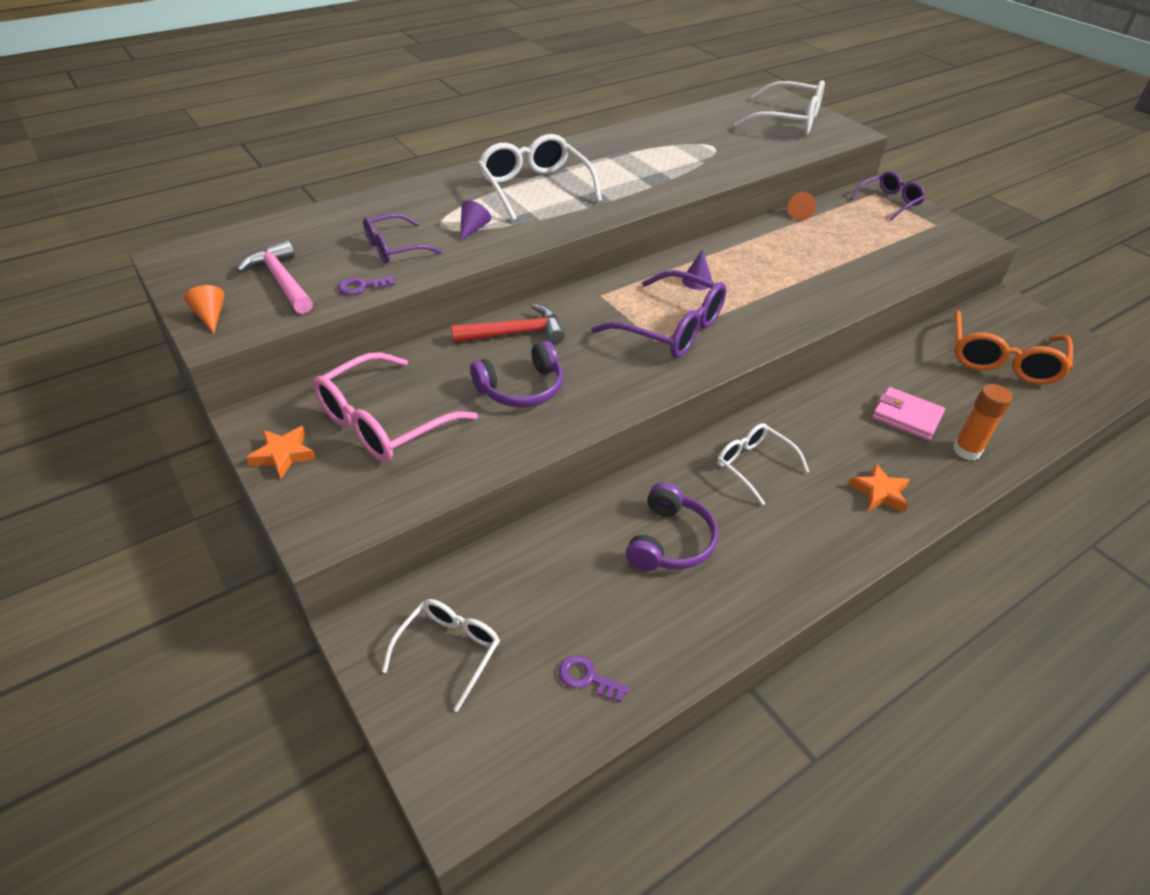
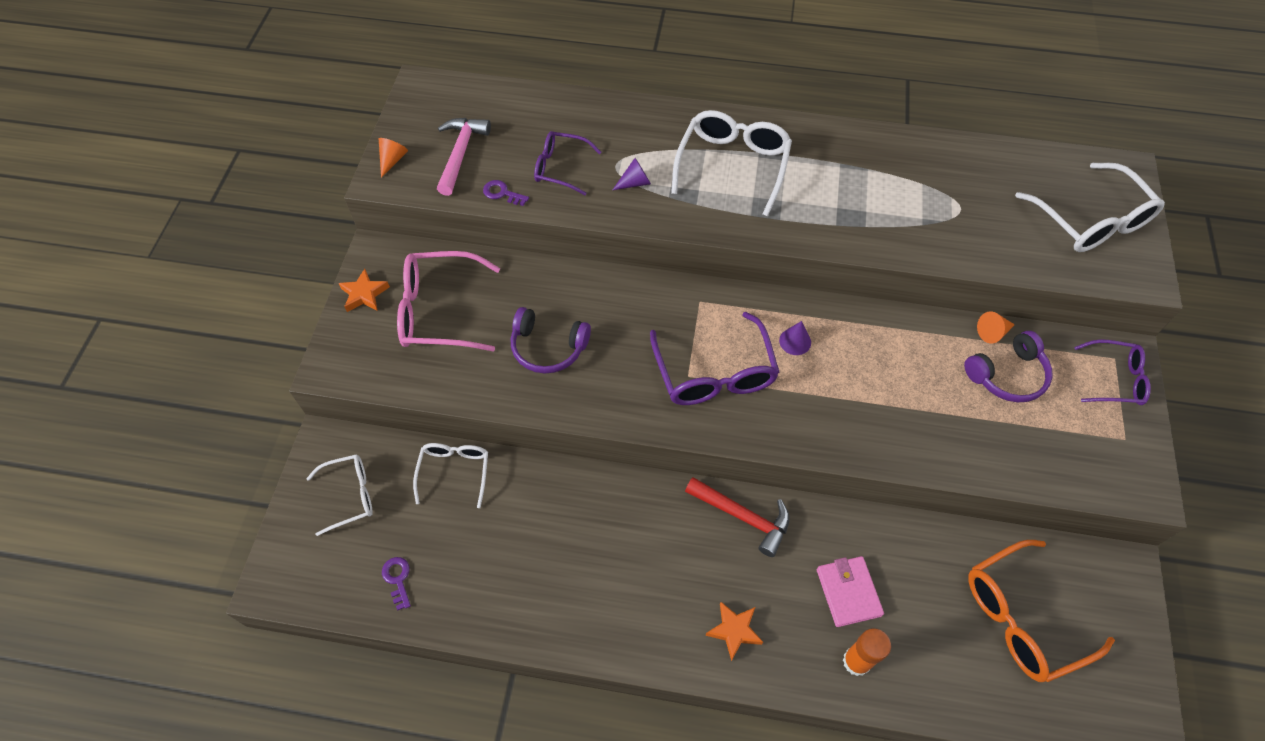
camera: 45 degrees right, 15 degrees up
red hammer [451,304,565,344] -> red hammer moved to [685,477,790,557]
purple headphones [626,482,718,571] -> purple headphones moved to [964,331,1053,402]
white glasses [717,423,809,505] -> white glasses moved to [413,443,488,508]

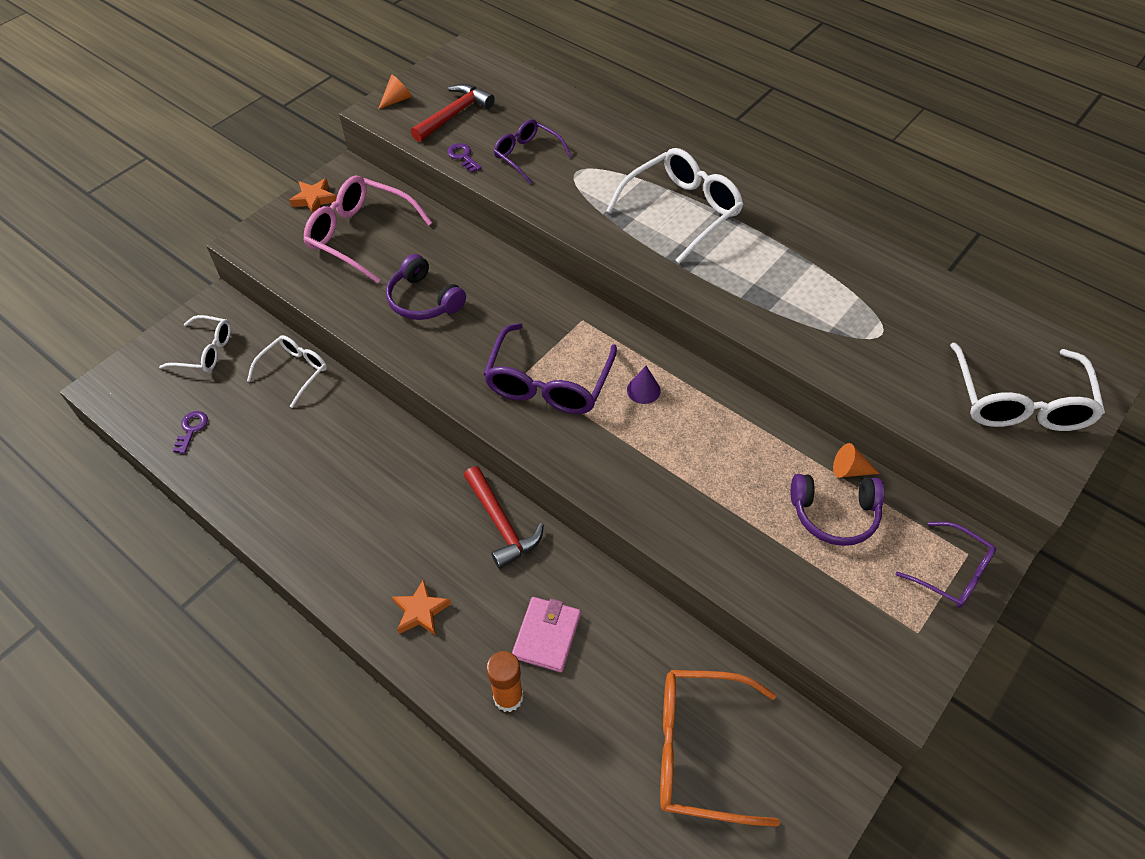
camera: 30 degrees right, 5 degrees down
pink hammer [437,118,491,196] -> red hammer [411,84,495,142]
purple cone [613,158,651,190] -> none

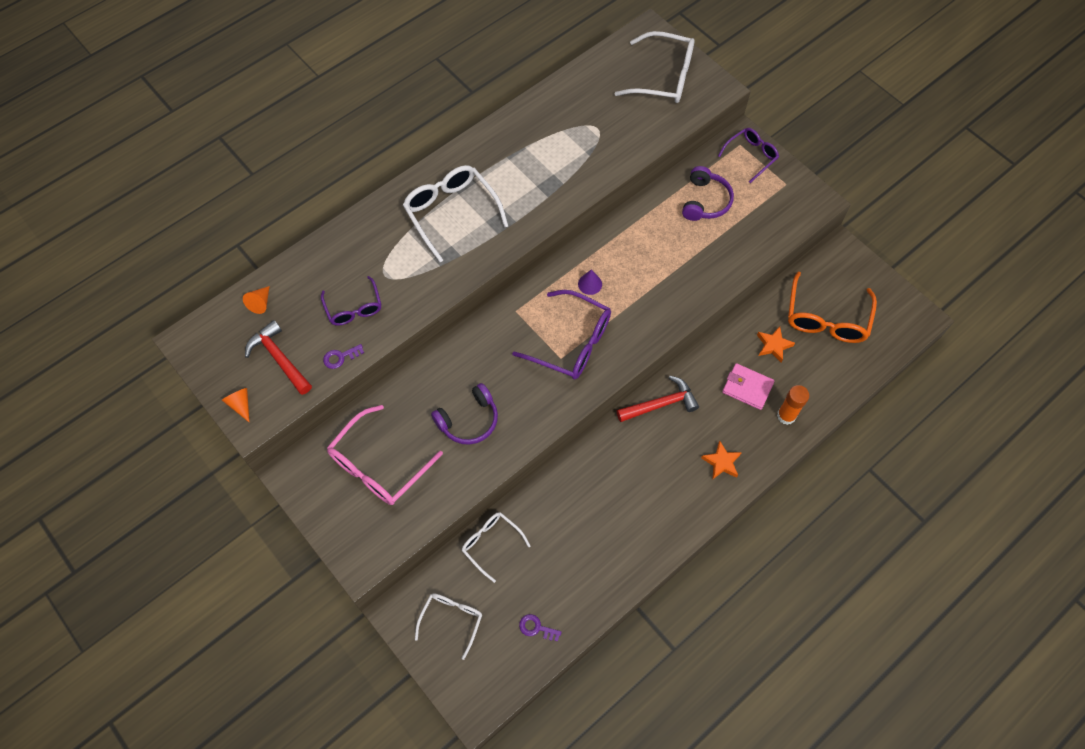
camera: 80 degrees left, 10 degrees up
orange star [289,178,336,213] -> orange star moved to [757,326,795,363]
purple glasses [494,119,571,184] -> purple glasses turned 75 degrees counterclockwise [321,276,382,326]
orange cone [833,443,880,478] -> orange cone moved to [243,286,270,314]

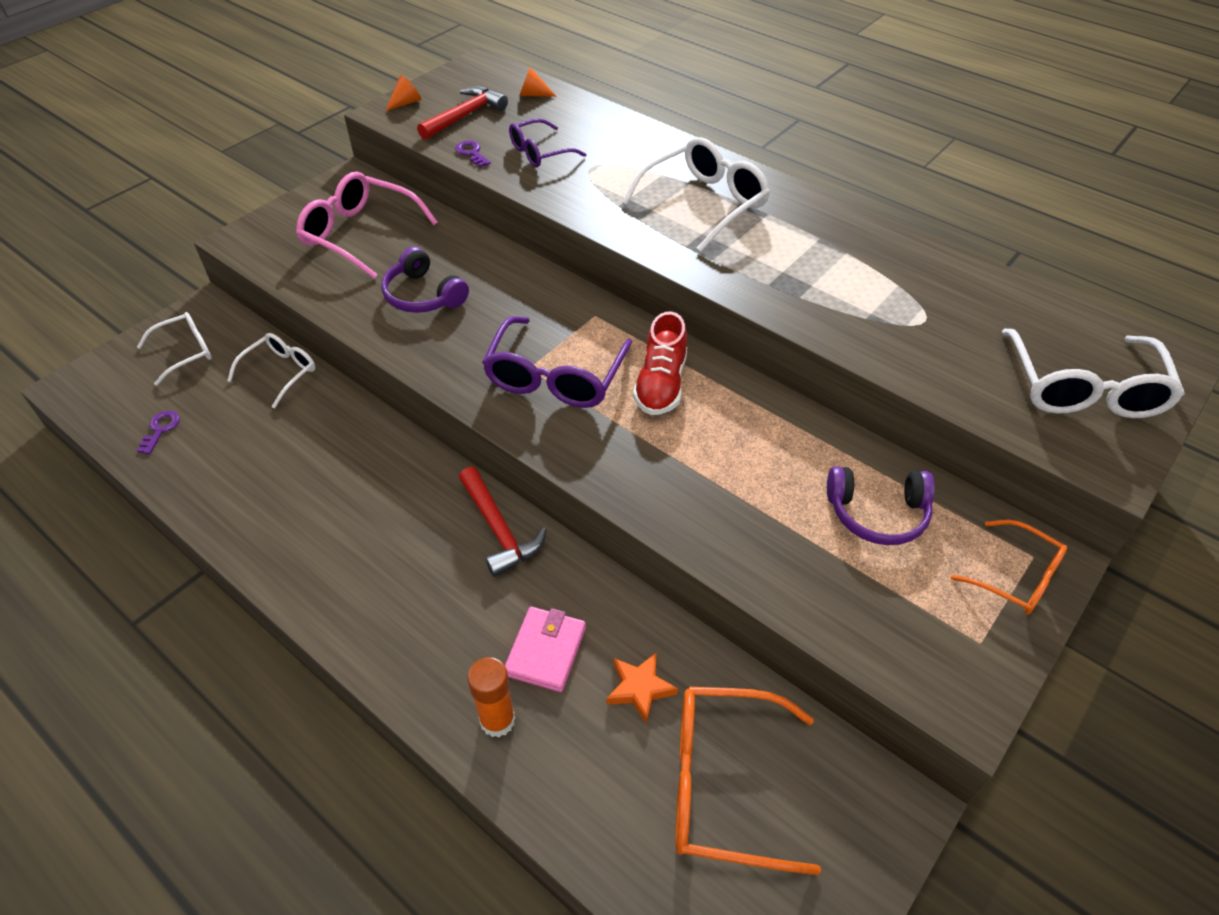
camera: 80 degrees right, 15 degrees down
white glasses [415,593,482,660] -> white glasses turned 45 degrees counterclockwise [137,312,212,386]
purple cone [578,269,602,295] -> red shoe [633,312,687,415]
orange star [701,441,742,480] -> none
purple glasses [718,128,779,183] -> orange glasses [951,520,1067,615]

